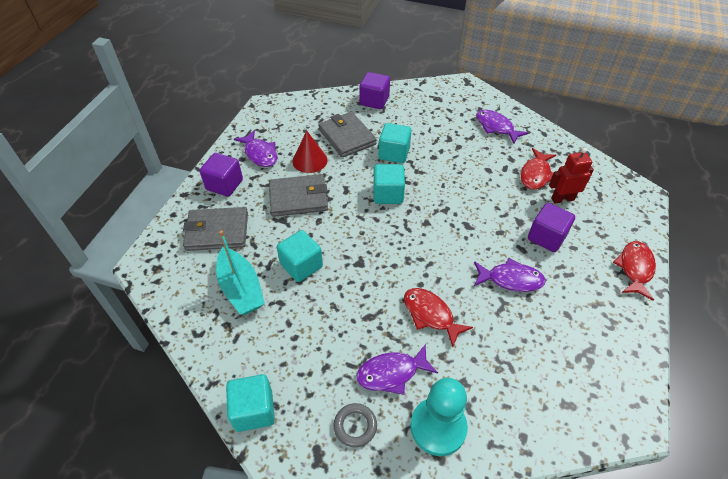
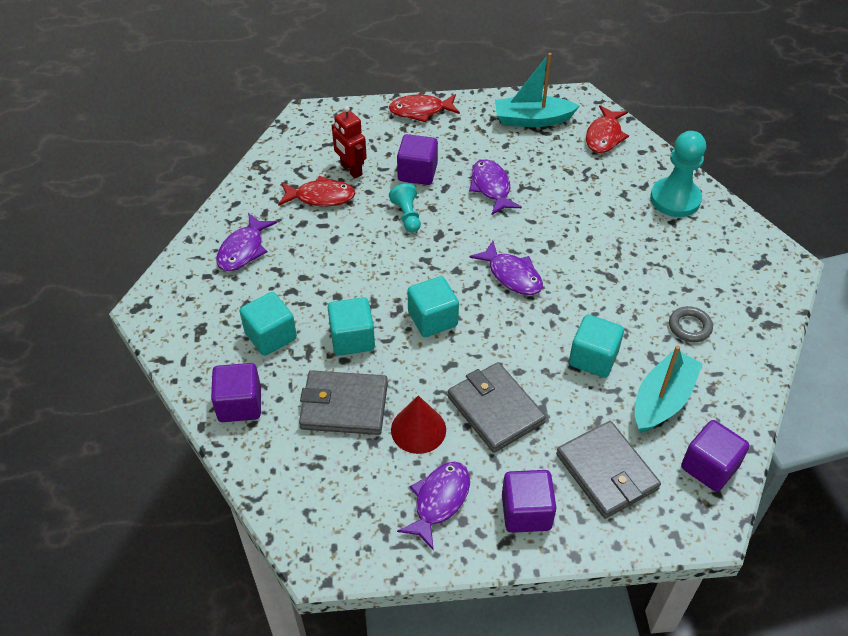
camera: 115 degrees left, 0 degrees up
turquoise cube [226,374,275,432] -> turquoise cube moved to [240,292,297,356]
grey wallet [318,112,377,158] -> grey wallet turned 60 degrees clockwise [299,370,388,435]
grey ring [334,403,377,447] -> grey ring moved to [669,306,713,342]
purple fish [356,344,438,395] -> purple fish moved to [469,241,543,295]
red fish [404,288,473,347] -> red fish moved to [586,105,629,153]
none -> turquoise pawn [389,184,421,233]
none -> turquoise boat [495,53,579,127]
none -> purple cube [681,420,749,492]

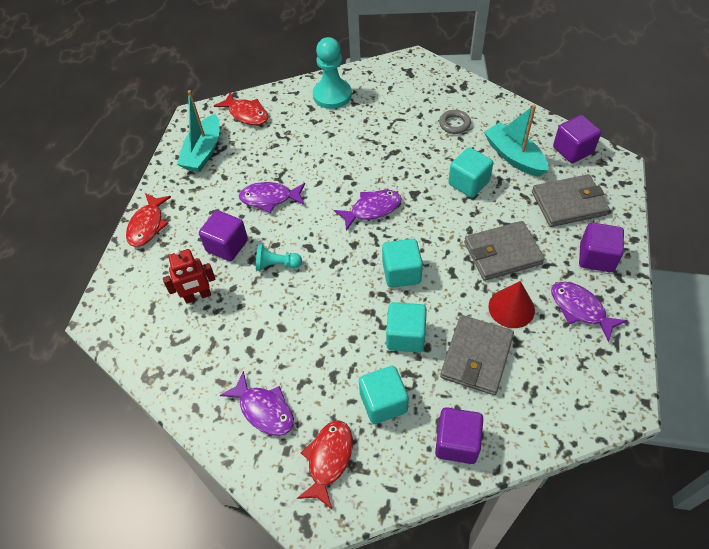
camera: 70 degrees left, 5 degrees up
red fish [278,176,355,207] -> red fish moved to [297,421,353,509]

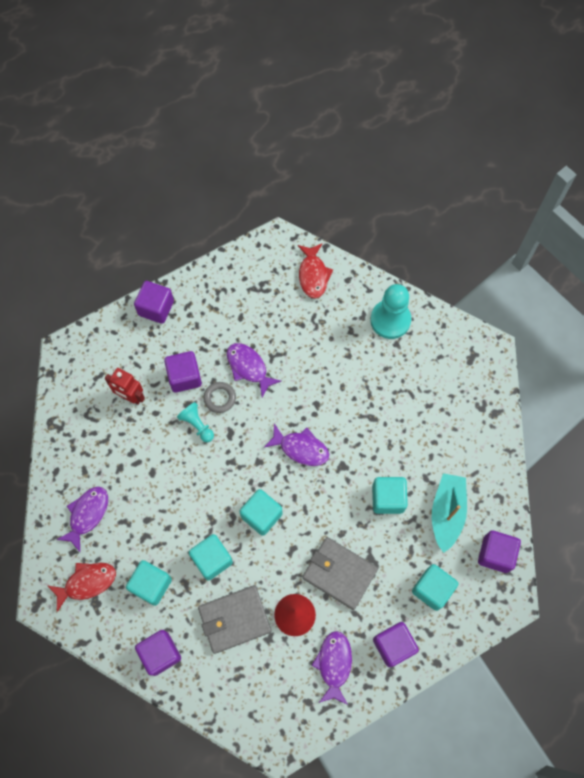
camera: 45 degrees right, 15 degrees up
red fish [126,193,171,247] -> purple cube [134,281,174,324]
turquoise boat [177,90,220,172] -> none
purple fish [220,371,294,436] -> purple fish turned 150 degrees counterclockwise [56,487,108,552]
grey ring [439,110,471,134] -> grey ring moved to [203,382,236,413]
grey wallet [532,174,610,227] -> turquoise cube [412,564,458,611]

